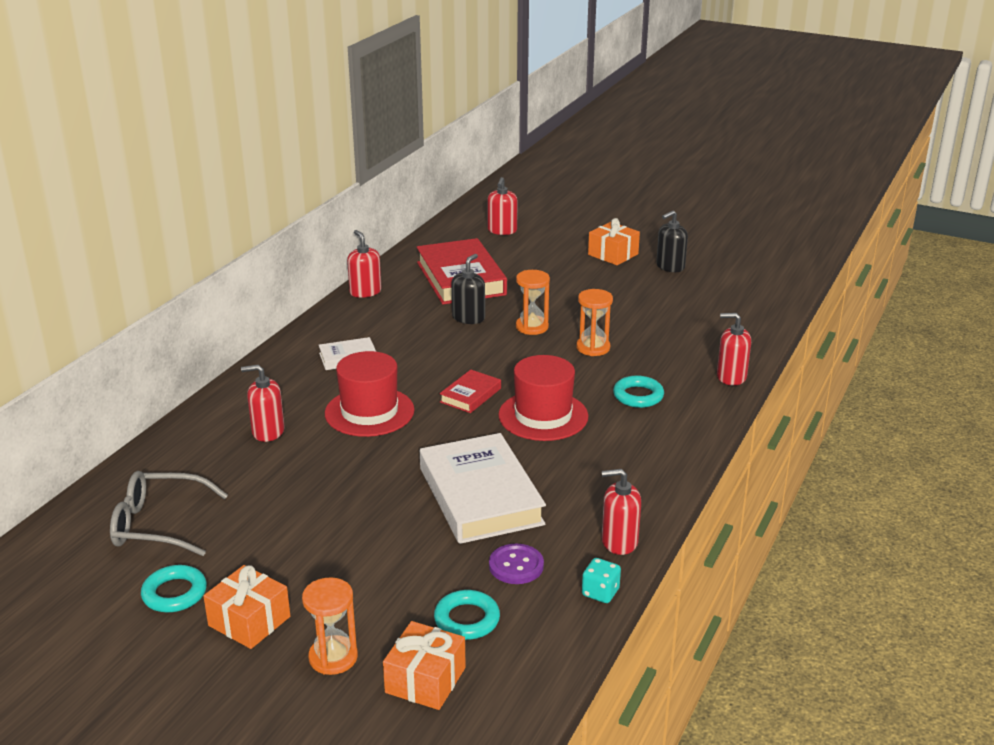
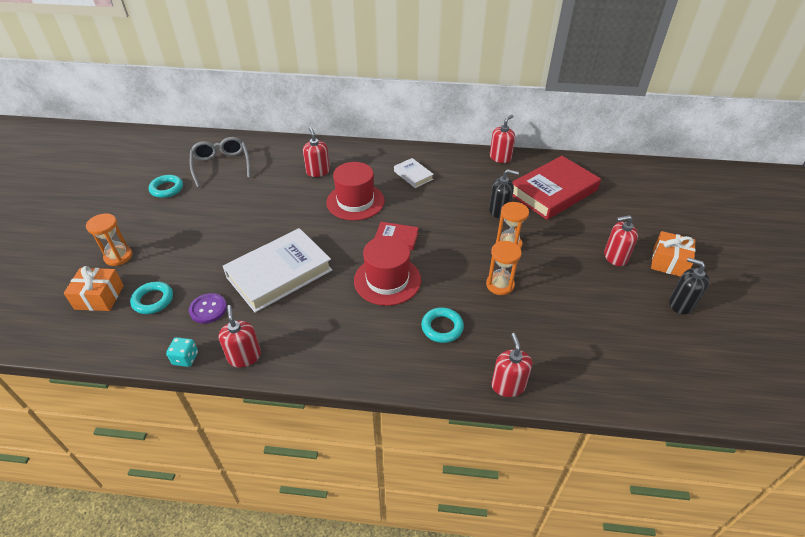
camera: 70 degrees right, 15 degrees up
orange gift [203,565,290,649] -> none
red soap dispenser [487,177,517,235] -> red soap dispenser moved to [604,215,638,266]

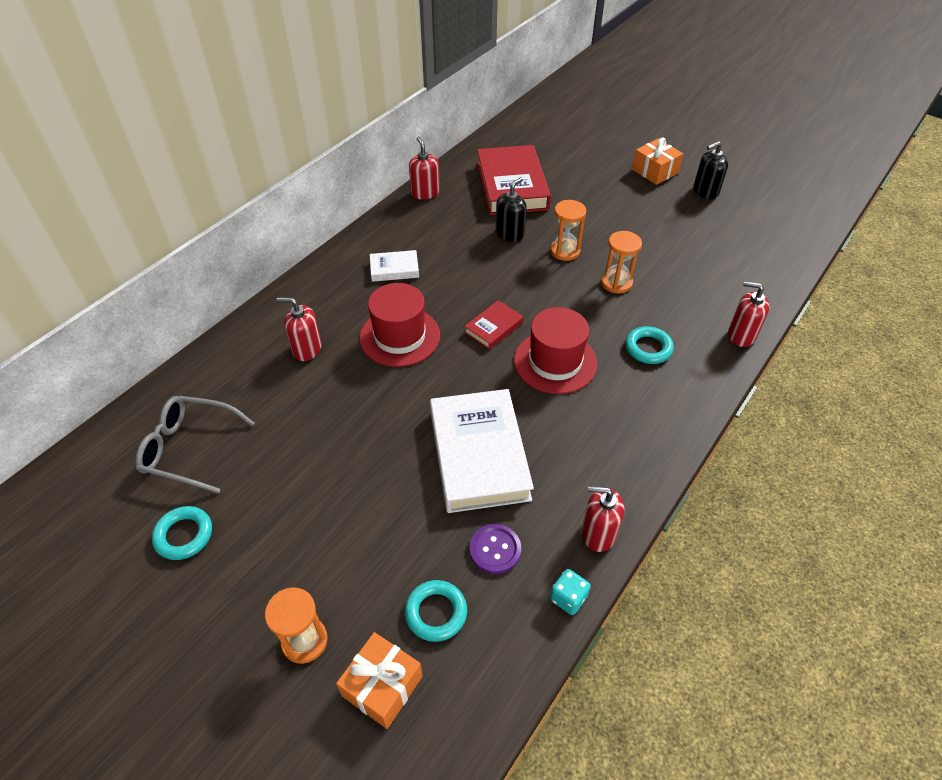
camera: 60 degrees left, 5 degrees up
red soap dispenser [604,215,638,266] -> none

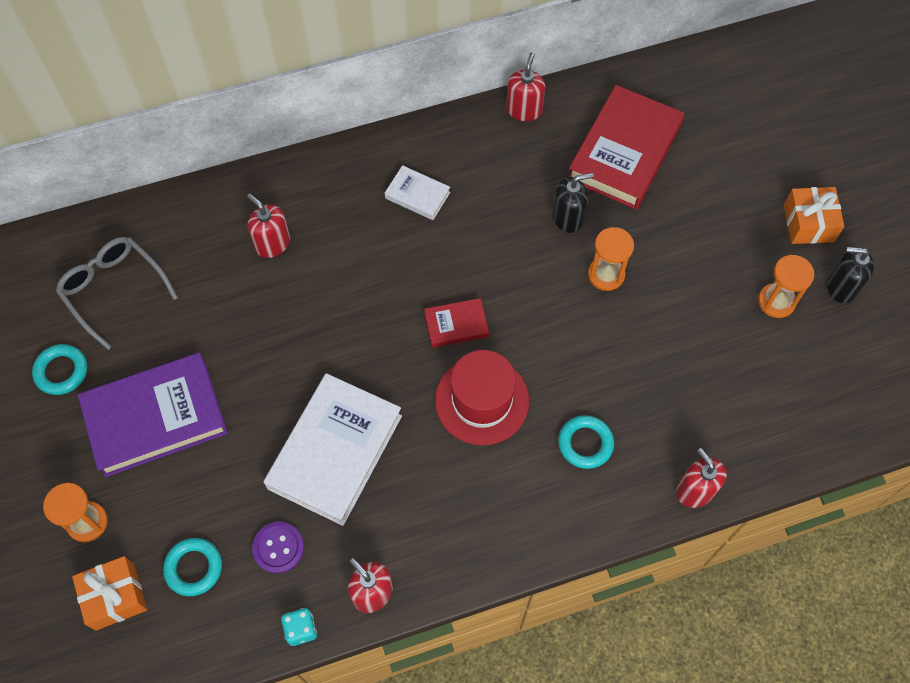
camera: 35 degrees right, 15 degrees up
red hat [359,283,440,367] -> none
orange hourglass [601,231,642,294] -> orange hourglass moved to [758,255,815,318]
none -> purple book [78,353,228,477]

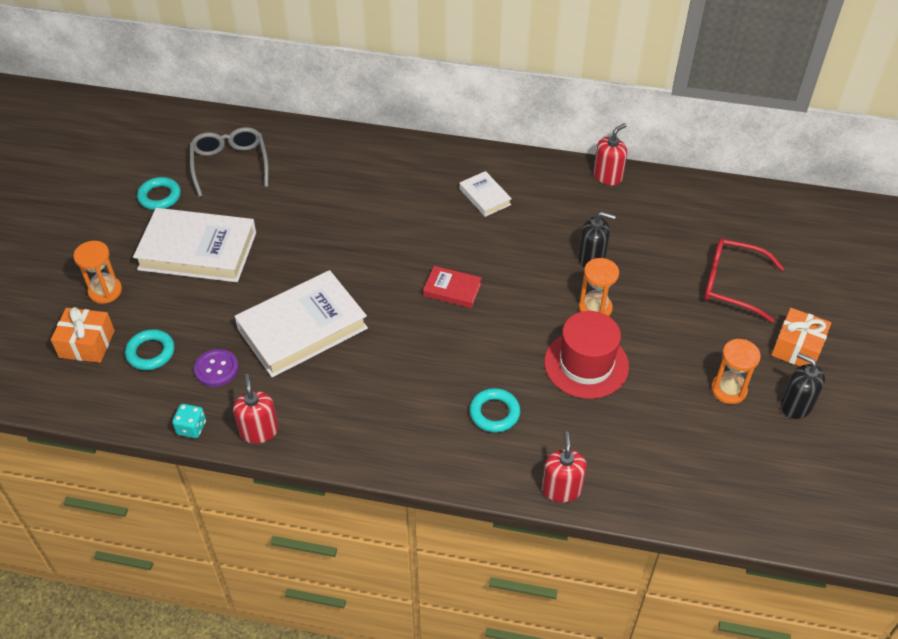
camera: 30 degrees right, 15 degrees down
purple book [78,353,228,477] -> white book [133,208,256,282]
red soap dispenser [247,193,290,258] -> none
red hat [435,350,529,445] -> red hat moved to [544,311,629,399]
red book [568,85,685,209] -> none
none -> red glasses [704,238,784,322]

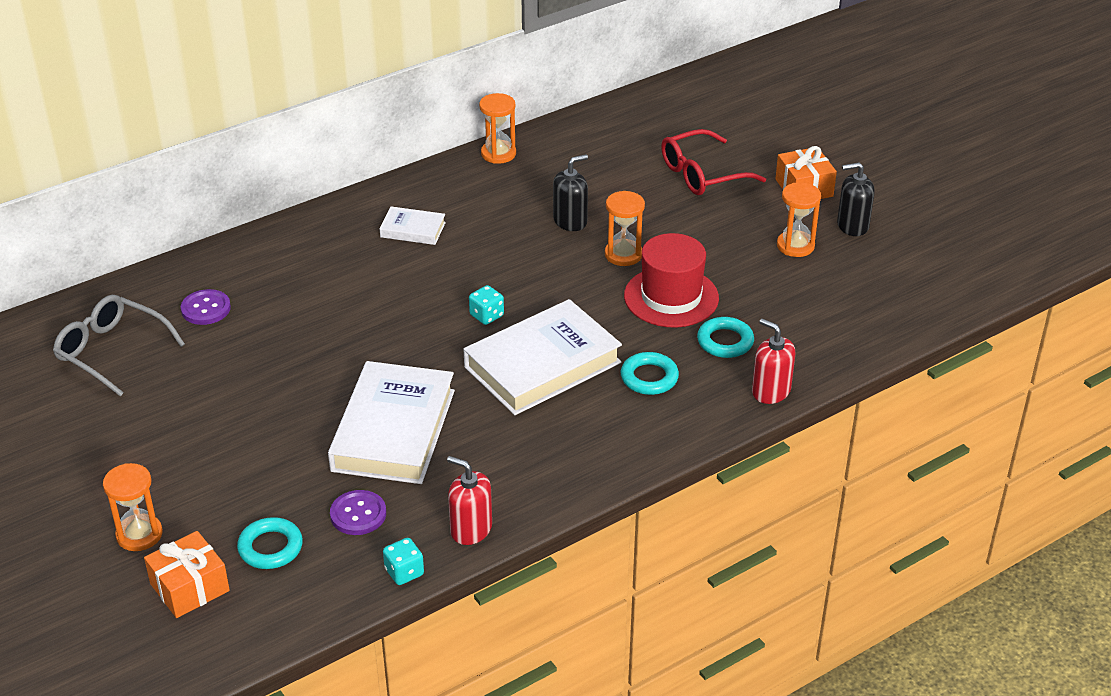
camera: 45 degrees left, 10 degrees down
white book [133,208,256,282] -> white book moved to [463,299,622,415]
turquoise ring [137,177,181,210] -> turquoise ring moved to [697,317,754,358]
red book [423,266,482,308] -> turquoise dice [469,285,504,325]
red soap dispenser [593,123,627,186] -> orange hourglass [479,93,516,164]
none -> purple button [181,289,231,325]

